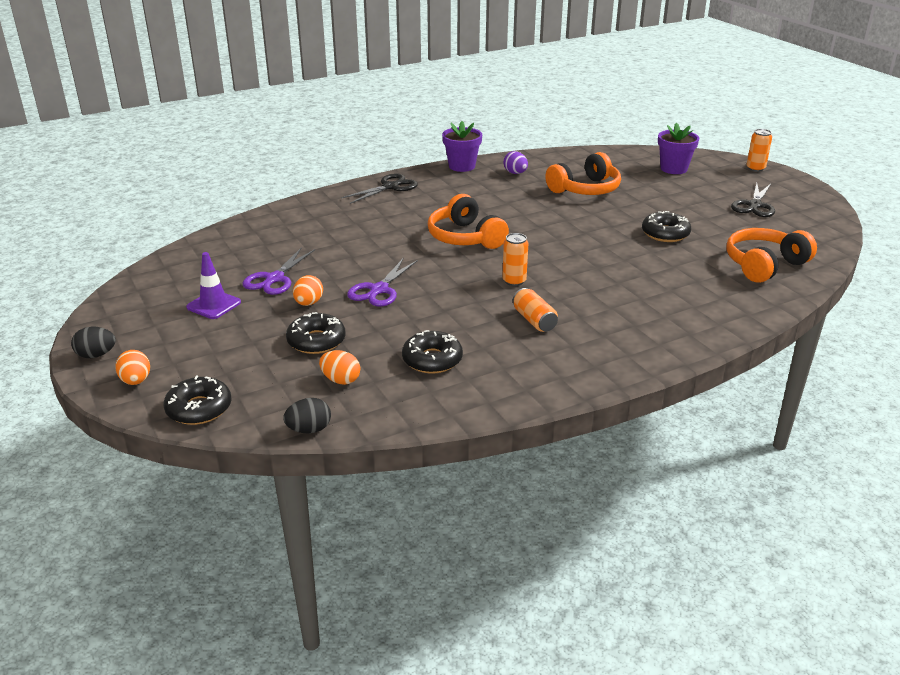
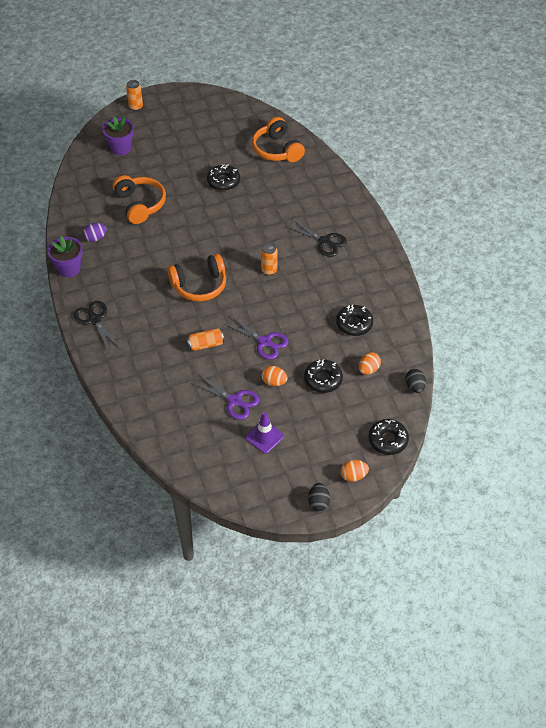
camera: 80 degrees left, 20 degrees up
orange can [513,288,558,332] -> orange can moved to [187,328,224,351]
black scissors [731,183,775,217] -> black scissors moved to [286,219,347,257]

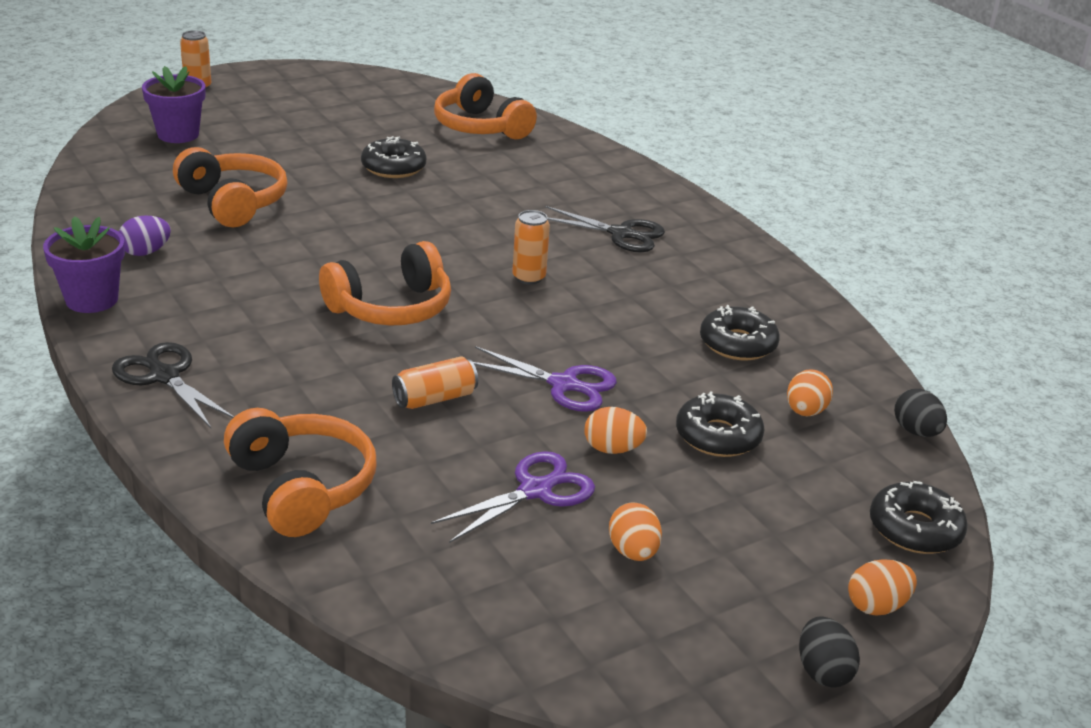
camera: 15 degrees left, 20 degrees down
purple scissors [192,374,260,420] -> purple scissors turned 60 degrees counterclockwise [431,451,595,543]
purple traffic cone [246,412,284,454] -> orange egg [609,503,662,561]
none -> orange headphones [224,408,377,537]

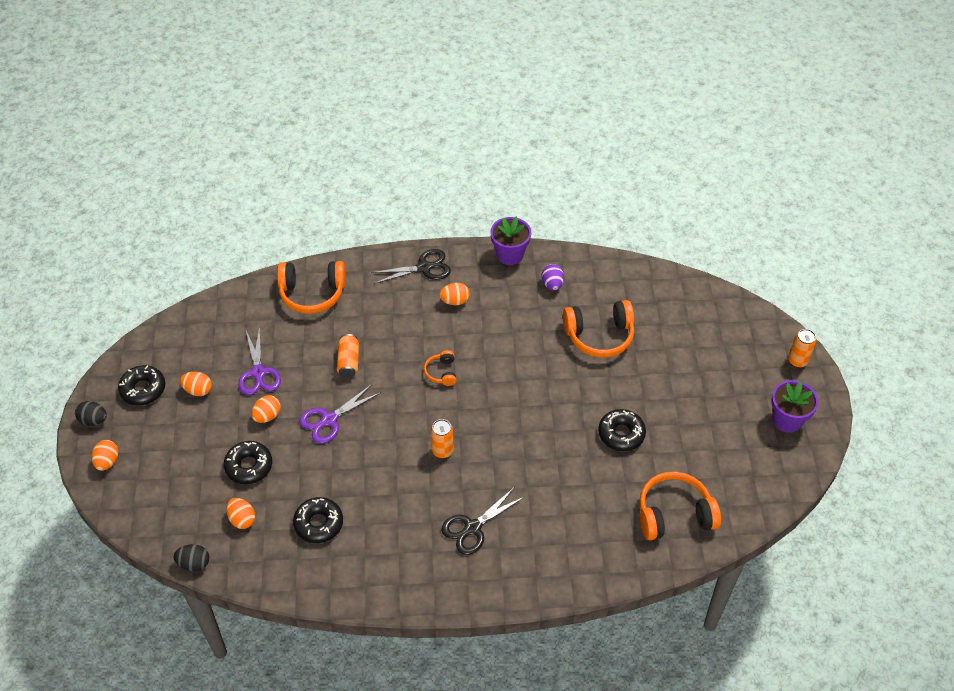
camera: 120 degrees right, 20 degrees up
purple flower pot [142,66,205,143] -> purple flower pot moved to [771,380,818,433]
orange headphones [319,241,451,326] -> orange headphones [424,350,456,386], size x0.50
black donut [870,481,968,554] -> black donut moved to [118,365,165,406]
none -> orange egg [439,282,470,305]

